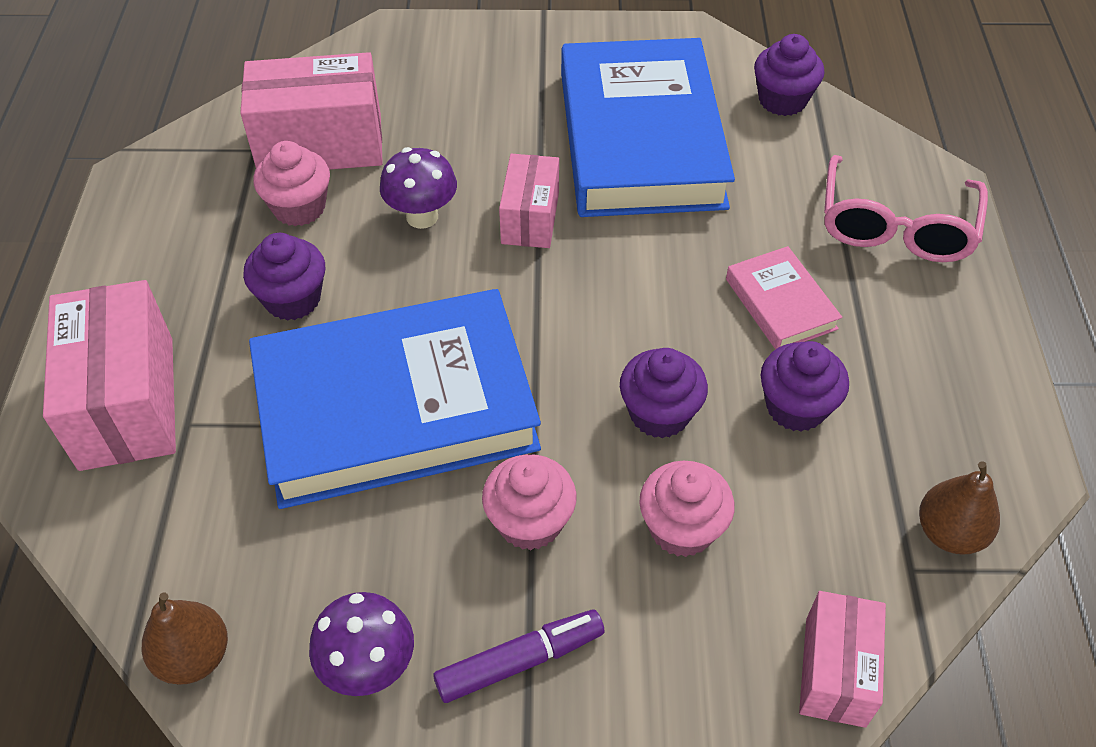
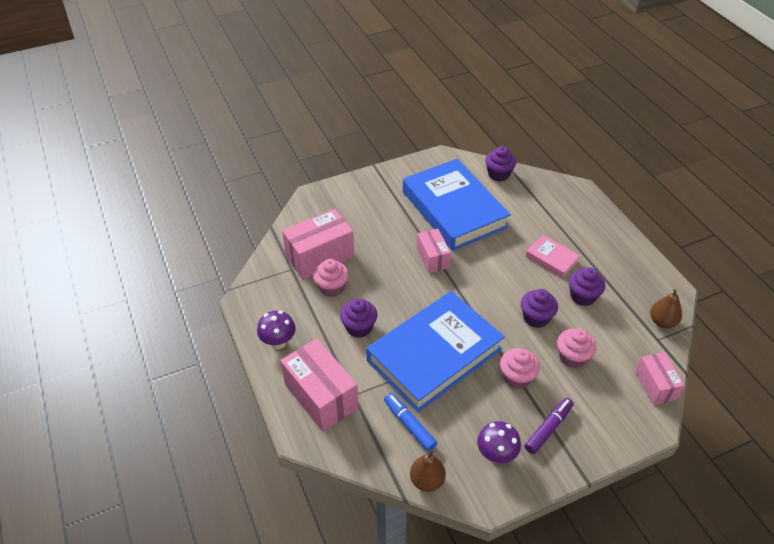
camera: 25 degrees left, 5 degrees down
purple mushroom [380,147,457,229] -> purple mushroom moved to [257,311,296,349]
pink glasses [824,155,988,262] -> none
none -> blue marker [384,393,437,451]

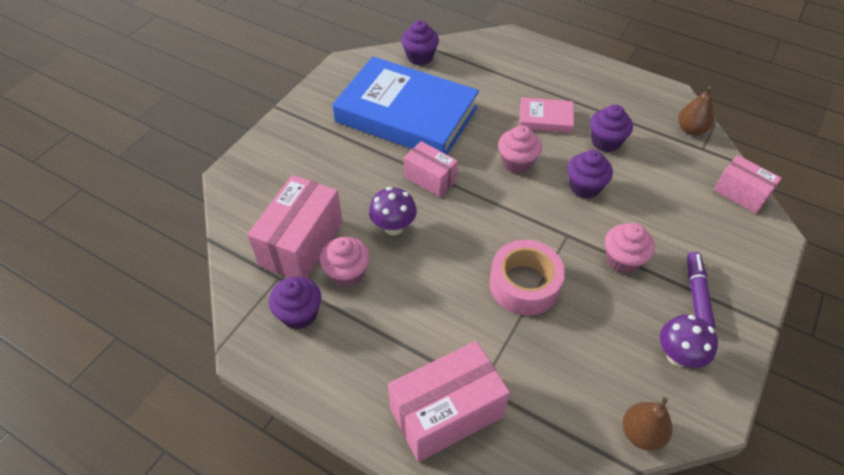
camera: 35 degrees left, 5 degrees up
purple mushroom [257,311,296,349] -> purple mushroom moved to [369,187,417,235]
pink box [280,339,359,432] -> pink box turned 45 degrees counterclockwise [388,341,510,462]
purple cupcake [340,298,377,338] -> purple cupcake moved to [269,276,321,330]
blue book [366,291,505,412] -> pink tape [489,240,565,315]
blue marker [384,393,437,451] -> none
pink cupcake [557,328,596,368] -> pink cupcake moved to [498,125,542,174]

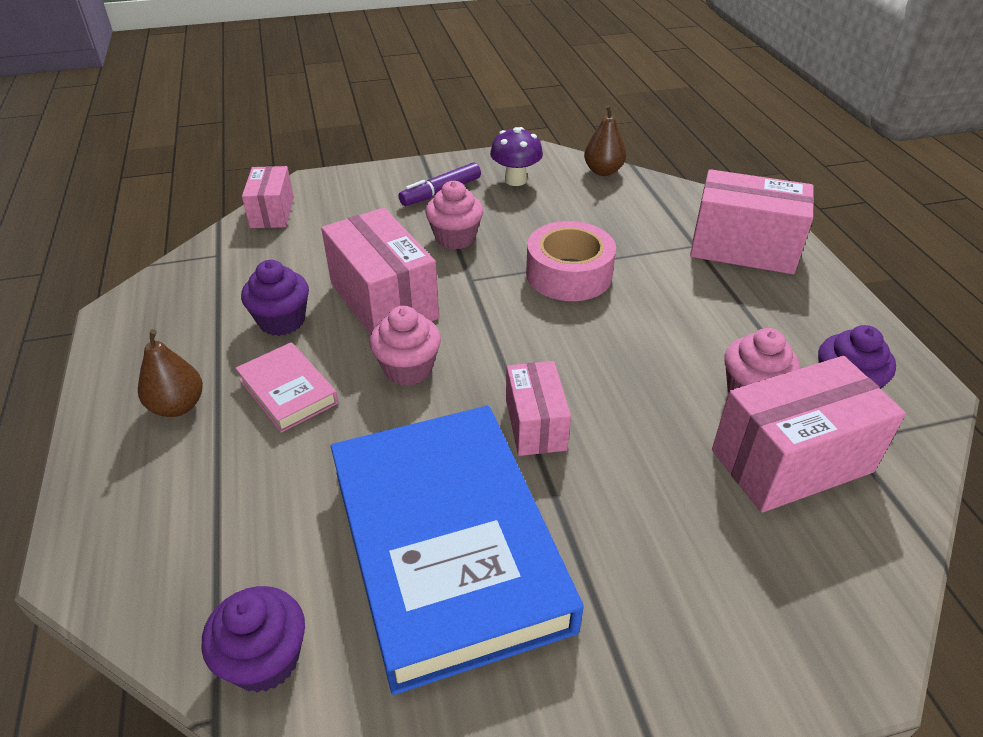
camera: 135 degrees left, 10 degrees down
purple mushroom [369,187,417,235] -> none
purple cupcake [567,150,613,199] -> pink box [321,208,439,335]
brown pear [678,86,715,135] -> brown pear moved to [138,329,203,417]

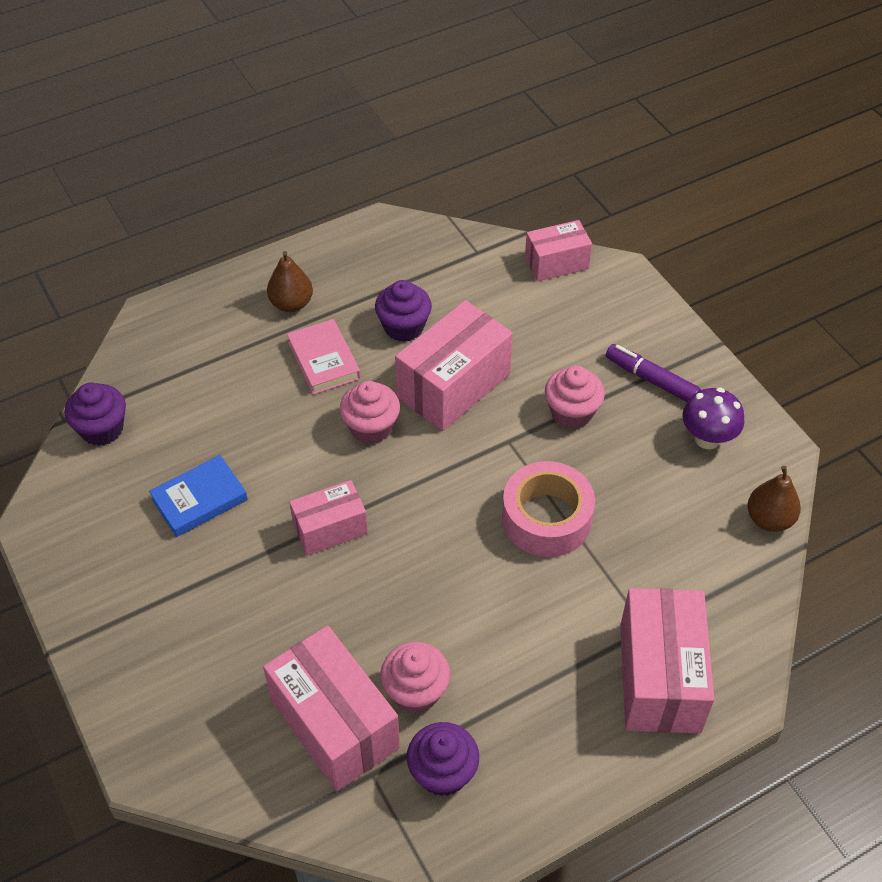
camera: 75 degrees right, 10 degrees up
pink book [235,342,338,433] -> pink book turned 60 degrees counterclockwise [287,319,361,395]
blue book [331,406,584,695] -> blue book [149,455,248,537], size x0.43

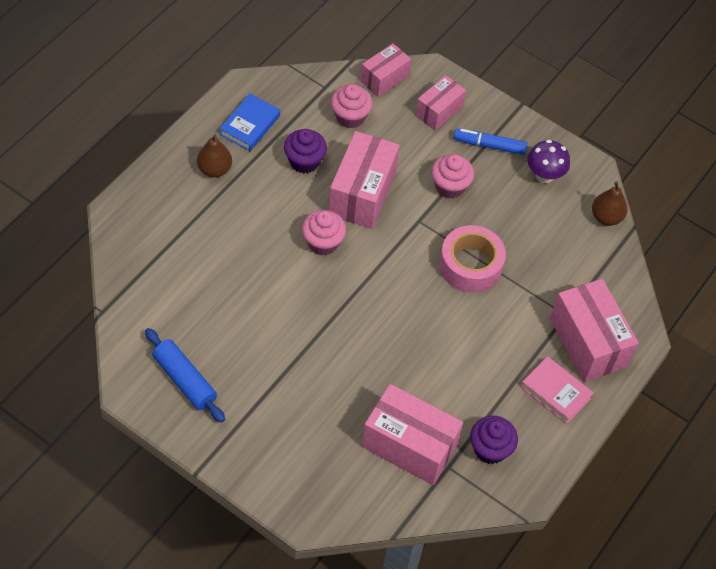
camera: 30 degrees left, 5 degrees up
purple cupcake [65,382,126,446] -> none
blue book [149,455,248,537] -> blue book moved to [219,94,280,151]
pink book [287,319,361,395] -> pink book moved to [521,356,594,424]
pink box [289,480,368,556] -> pink box moved to [415,75,466,131]
pink cupcake [380,642,450,713] -> pink cupcake moved to [331,84,373,128]
purple marker [606,344,701,402] -> blue marker [454,129,528,155]
none -> blue rolling pin [145,328,225,423]

